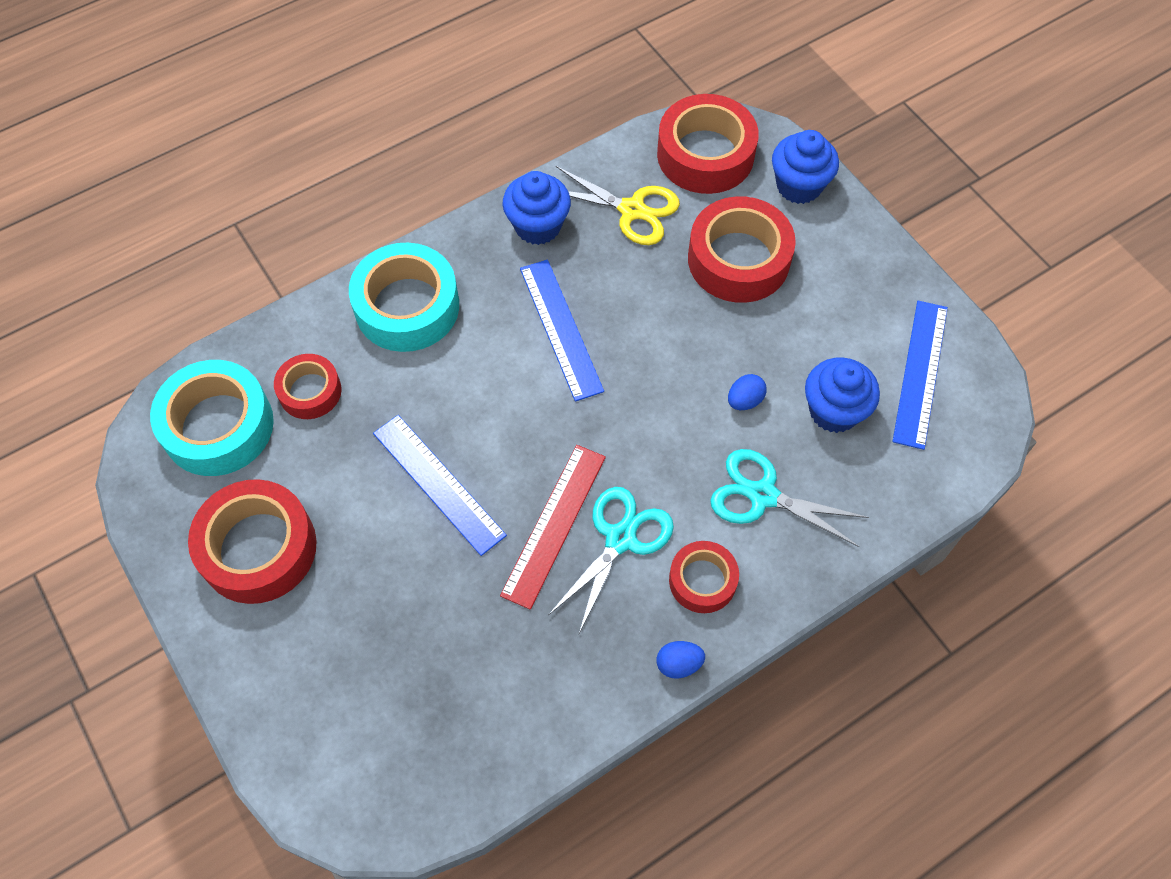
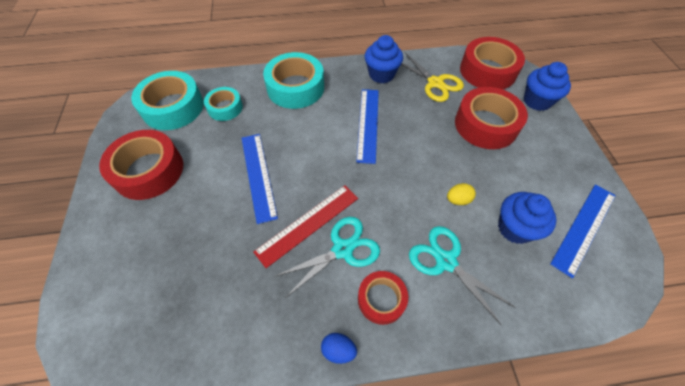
camera: 25 degrees right, 5 degrees down
red tape [274,354,342,419] -> turquoise tape [204,87,243,121]
blue egg [728,374,767,410] -> yellow egg [447,183,476,205]

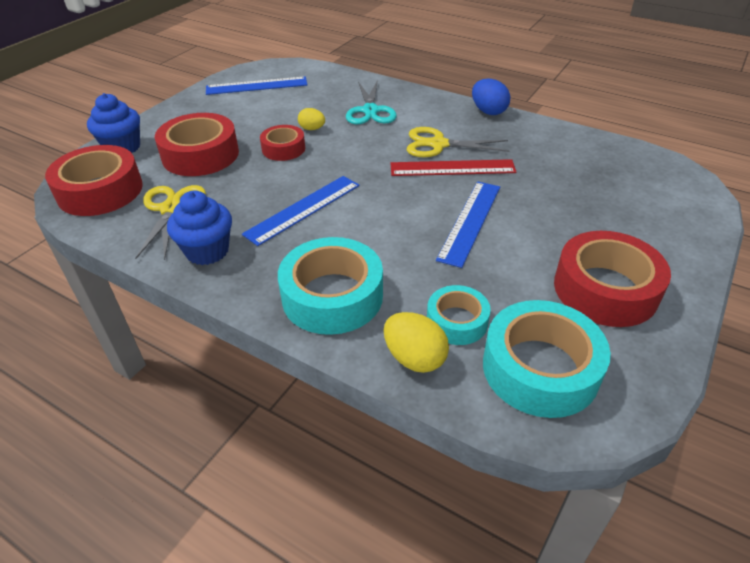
camera: 140 degrees left, 15 degrees down
turquoise scissors [273,217,380,298] -> yellow scissors [407,127,509,157]
blue egg [321,333,357,364] -> blue egg [472,79,510,115], size x1.55
red tape [358,271,408,325] -> red tape moved to [260,125,305,161]
blue cupcake [498,192,557,244] -> none
none -> yellow egg [384,312,449,373]

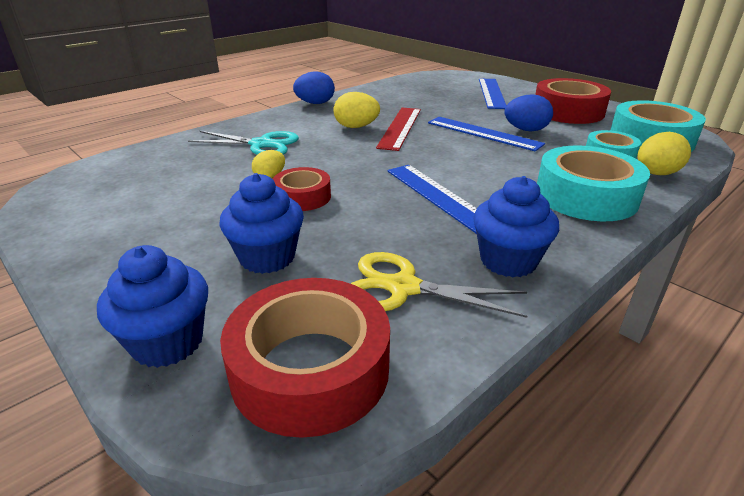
camera: 75 degrees left, 10 degrees down
red tape [155,113,239,176] -> blue cupcake [219,173,304,274]
blue ruler [206,77,307,95] -> blue ruler moved to [479,78,507,109]
yellow scissors [407,127,509,157] -> yellow egg [334,92,380,128]
none -> blue egg [504,94,553,131]

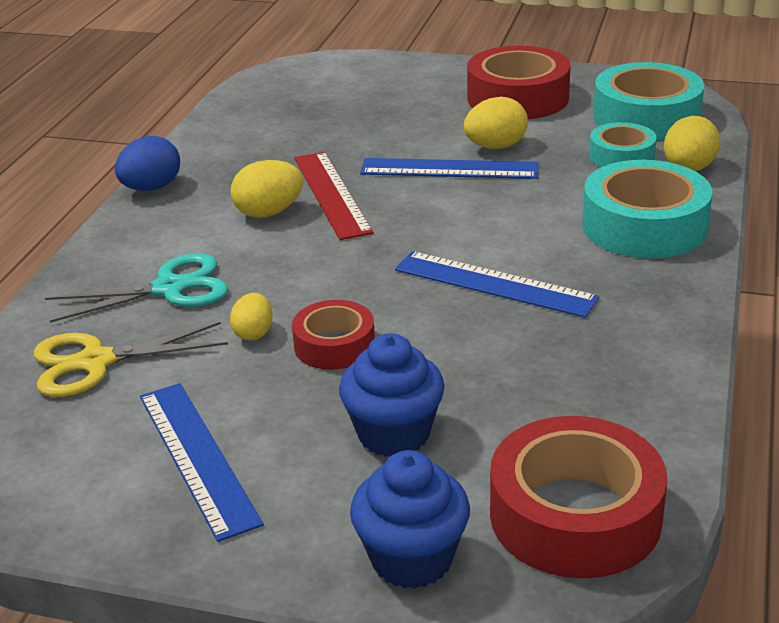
camera: 30 degrees left, 0 degrees up
yellow scissors [351,252,527,318] -> yellow scissors moved to [34,322,228,397]
blue cupcake [473,176,559,277] -> none
blue ruler [479,78,507,109] -> blue ruler moved to [140,383,264,542]
blue egg [504,94,553,131] -> yellow egg [464,97,528,149]

